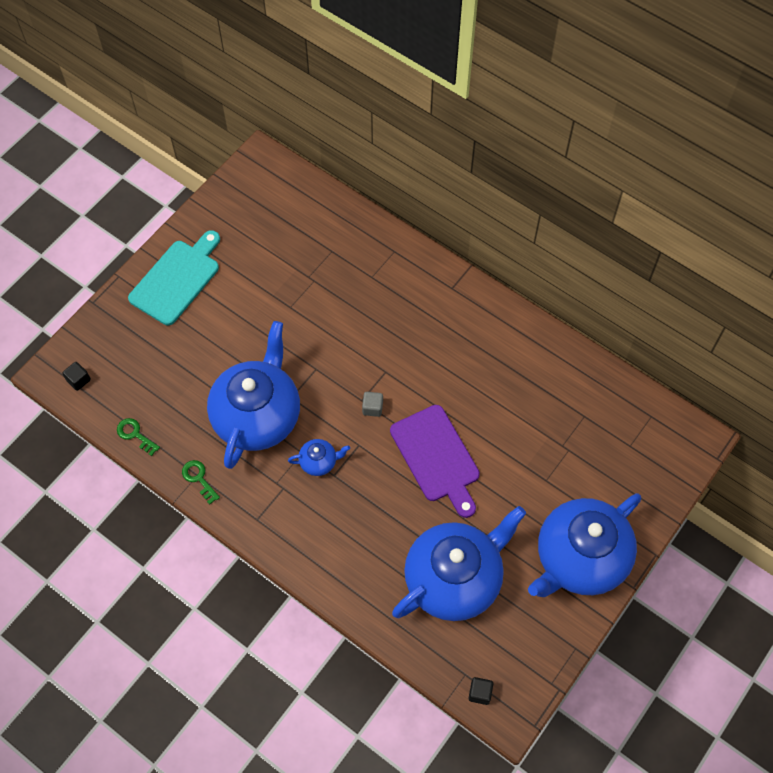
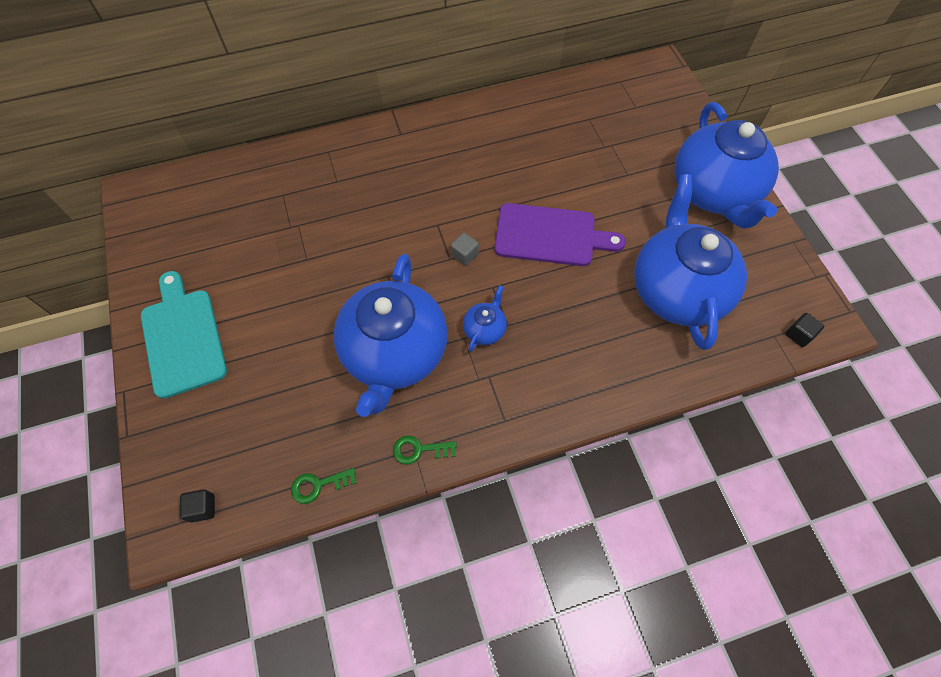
camera: 55 degrees left, 0 degrees up
blue teapot [207,321,300,469] -> blue teapot turned 135 degrees counterclockwise [333,254,448,417]

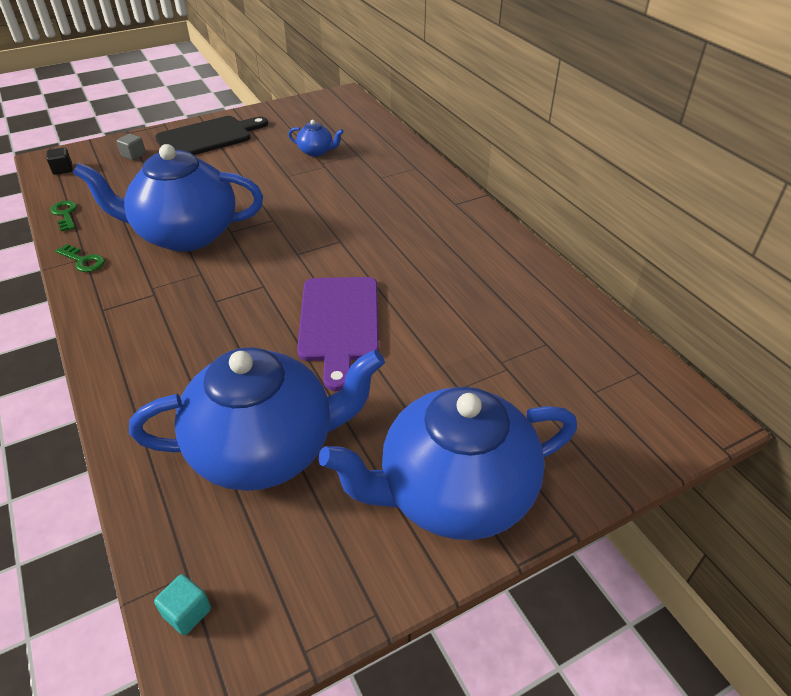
camera: 80 degrees right, 20 degrees down
turquoise cutting board [141,271,227,399] -> black cutting board [155,116,268,155]
green key [393,436,457,465] -> green key turned 135 degrees clockwise [55,244,105,272]
grey cube [451,233,479,266] -> grey cube moved to [117,134,146,160]
blue teapot [463,285,507,352] -> blue teapot moved to [288,120,344,157]
black cube [785,313,824,347] -> turquoise cube [154,574,211,635]

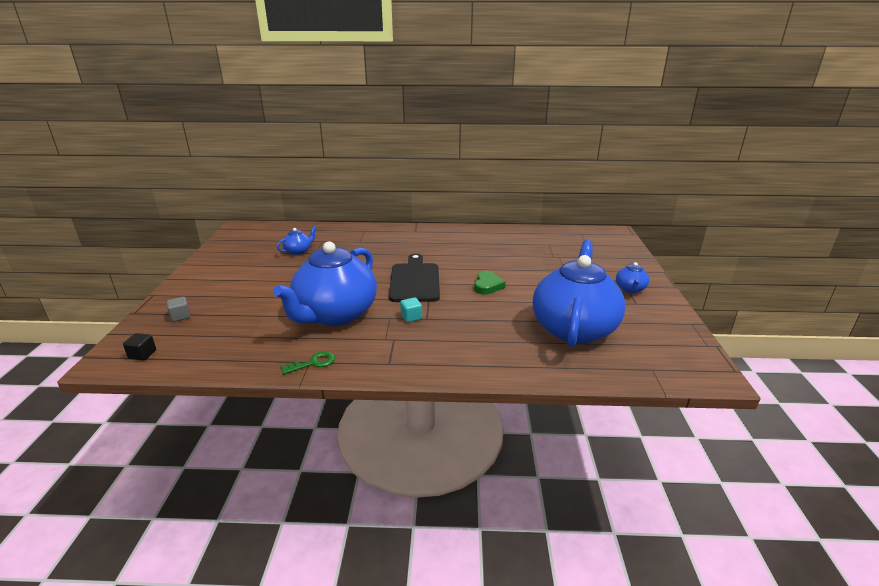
camera: 60 degrees left, 15 degrees down
green key [50,201,77,232] -> none
turquoise cube [154,574,211,635] -> turquoise cube moved to [400,297,422,322]
black cutting board [155,116,268,155] -> black cutting board moved to [389,254,440,302]
purple cutting board [297,277,379,391] -> green heart [474,271,506,294]
blue teapot [318,387,577,540] -> blue teapot [616,262,649,293], size x0.41

